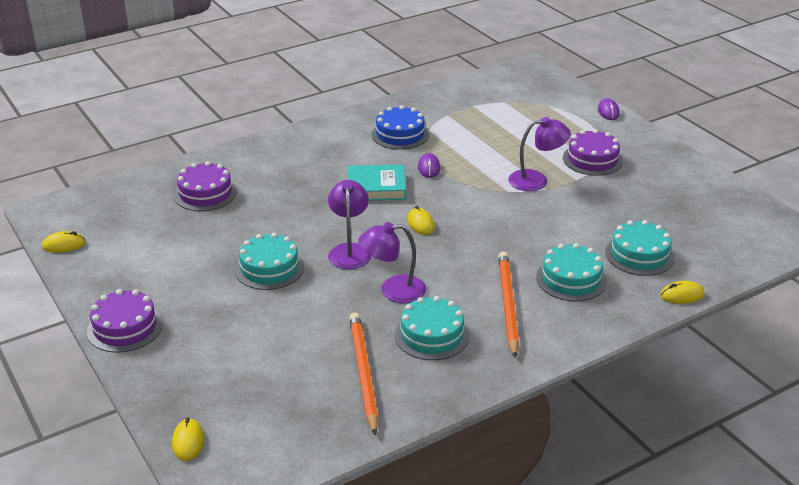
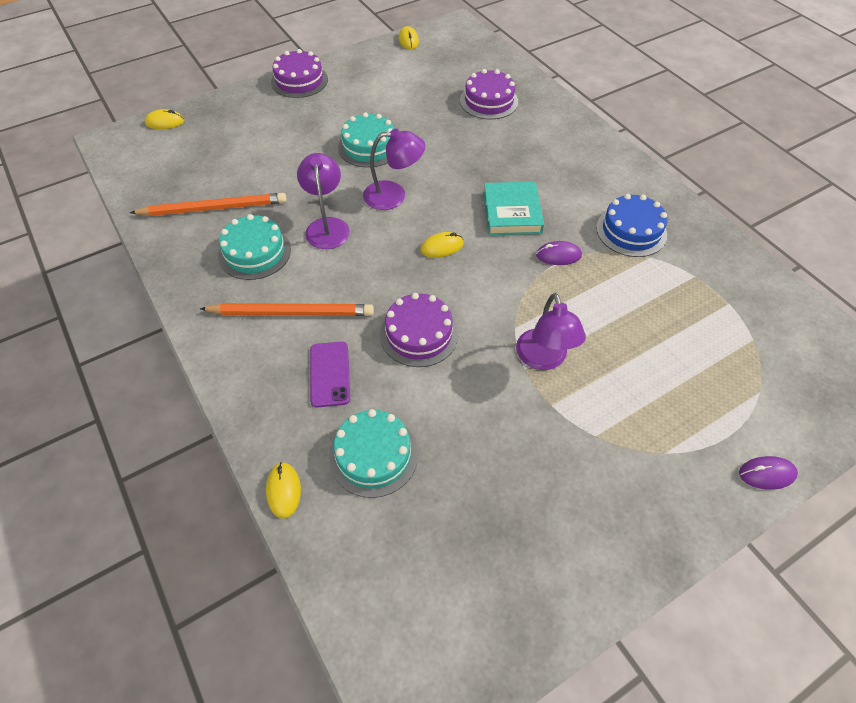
camera: 90 degrees right, 20 degrees up
turquoise cake [536,243,607,301] -> purple phone [310,342,350,408]
purple cake [563,129,623,176] -> purple cake moved to [380,293,458,367]

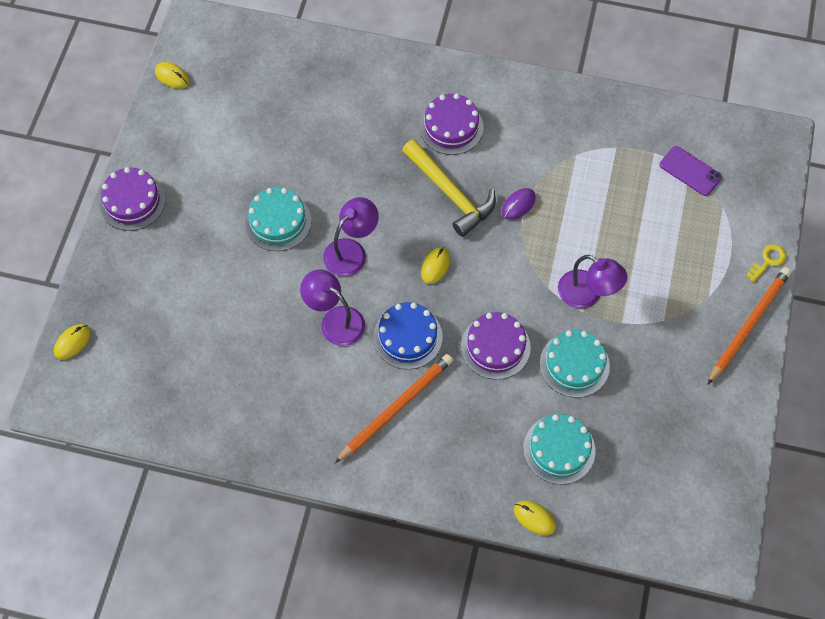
camera: 45 degrees left, 10 degrees up
orange pencil [130,193,287,216] -> orange pencil moved to [708,267,791,384]
turquoise cake [218,214,291,280] -> turquoise cake moved to [540,330,610,398]
purple phone [310,342,350,408] -> purple phone moved to [660,146,722,196]
purple cake [460,69,518,119] -> purple cake moved to [419,93,483,155]
turquoise book [483,182,544,235] -> yellow hammer [402,139,496,237]
blue cake [596,194,667,257] -> blue cake moved to [373,302,443,369]
purple mouse [739,456,798,490] -> yellow key [746,244,787,282]

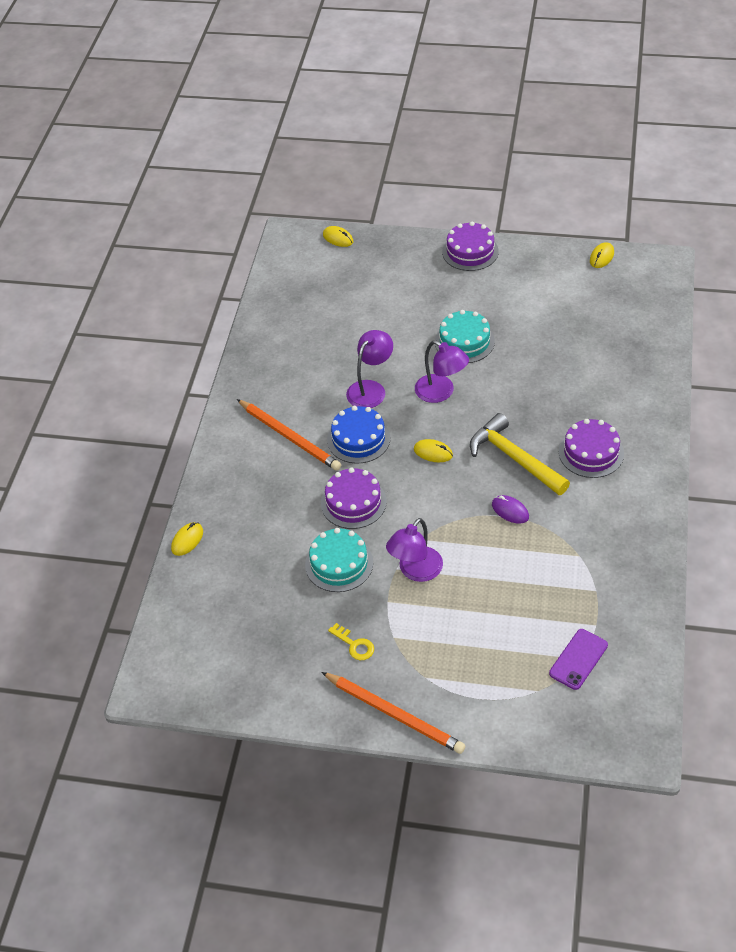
camera: 90 degrees right, 15 degrees down
yellow hammer [402,139,496,237] -> yellow hammer turned 90 degrees clockwise [470,413,570,495]
turquoise cake [523,414,595,484] -> none
yellow key [746,244,787,282] -> yellow key moved to [328,623,374,660]

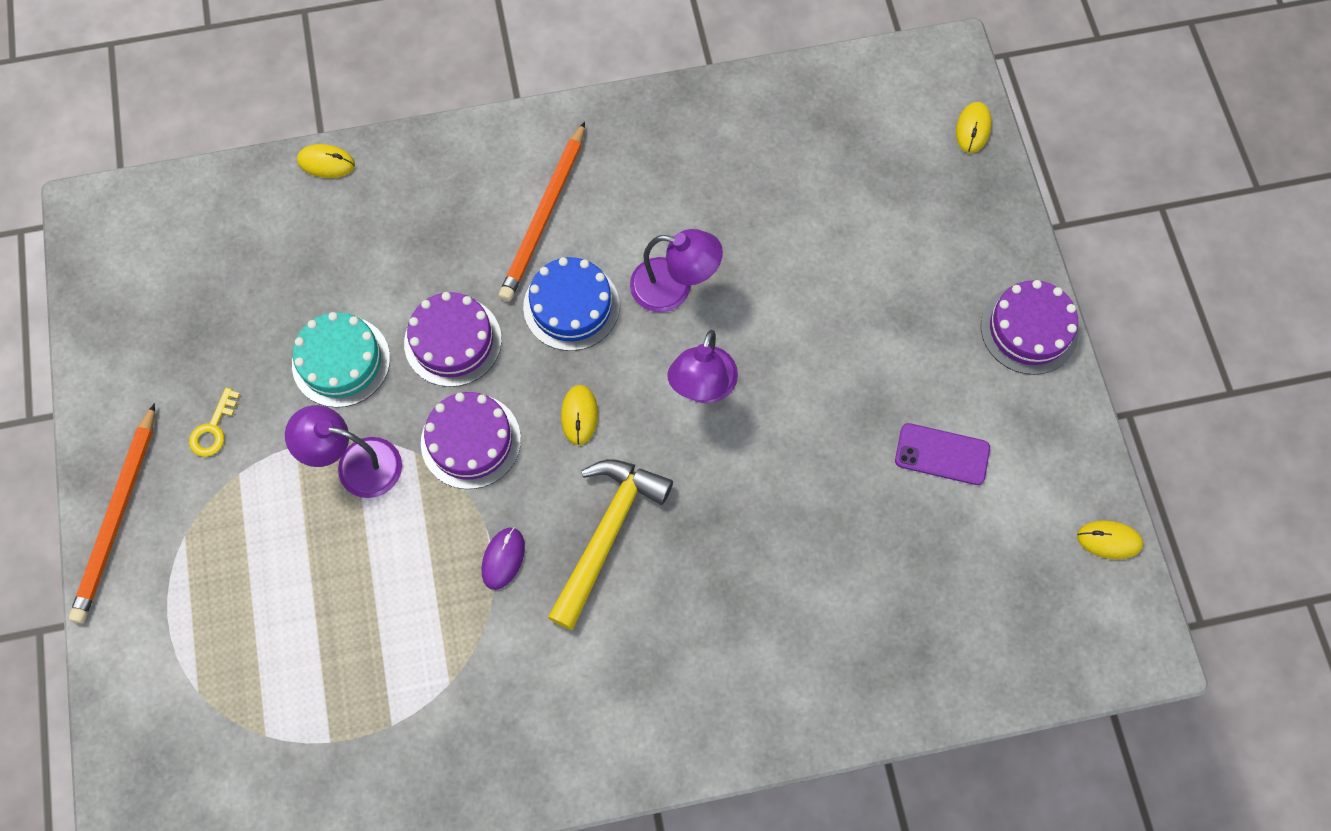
camera: 65 degrees right, 20 degrees up
turquoise cake [435,310,495,363] -> none
purple phone [549,629,608,690] -> purple phone moved to [895,423,990,485]
purple cake [559,419,624,478] -> purple cake moved to [421,392,521,489]

